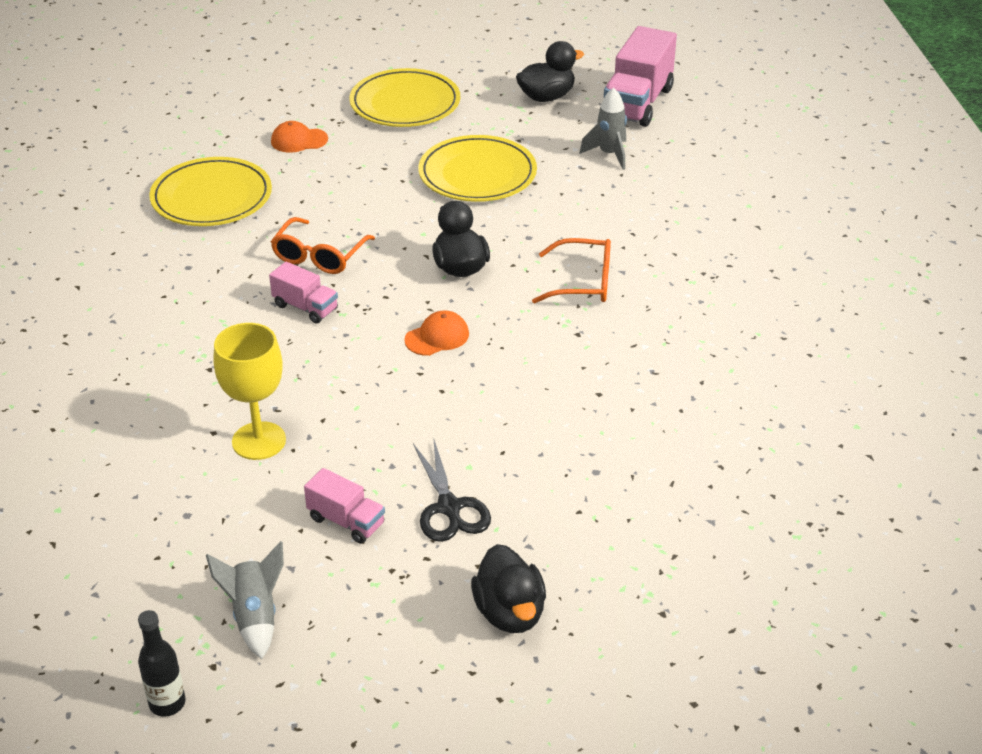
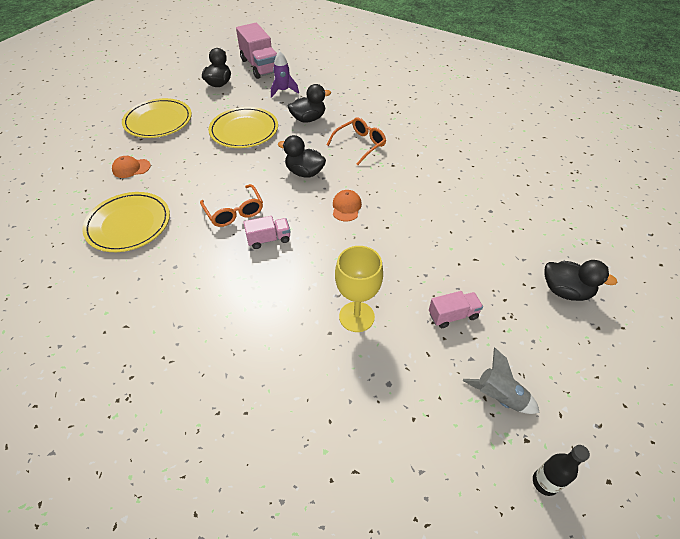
camera: 50 degrees left, 10 degrees up
orange cap [271,121,328,153] -> orange cap turned 45 degrees clockwise [112,156,151,178]
black scissors [413,437,491,542] -> none
grey rocket [579,88,627,170] -> purple rocket [271,51,299,98]
none -> black duck [288,84,331,123]

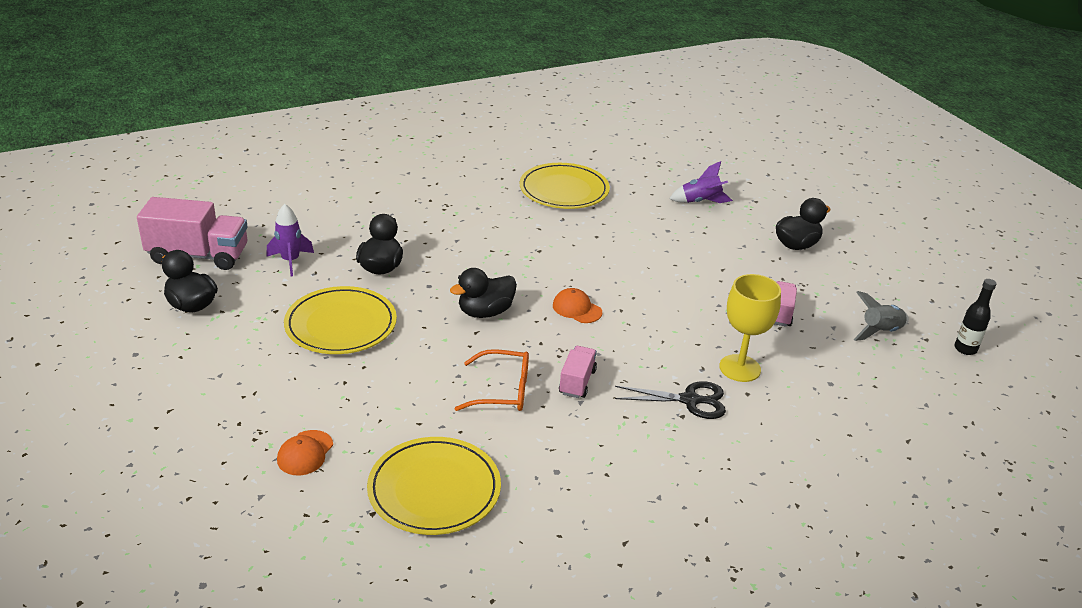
camera: 60 degrees left, 15 degrees down
yellow plate [122,98,192,138] -> yellow plate moved to [520,163,610,209]
orange glasses [327,118,386,165] -> none
none -> black scissors [615,381,726,419]
none -> purple rocket [669,161,733,203]

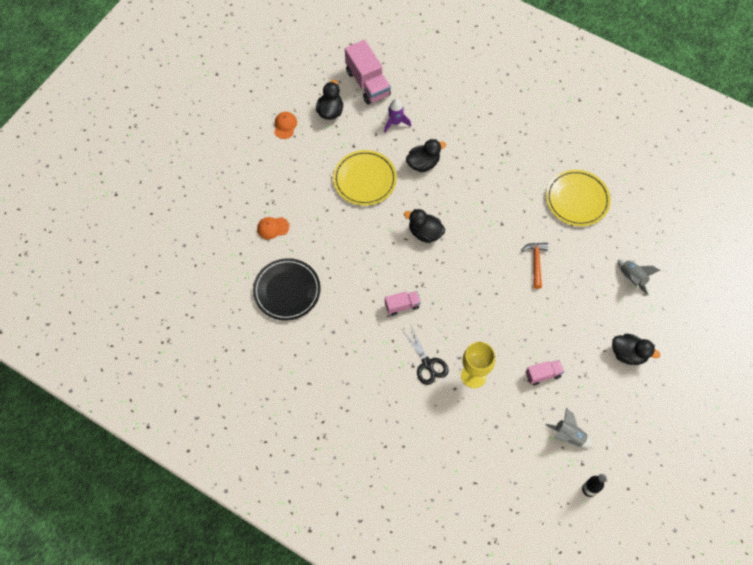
camera: 60 degrees right, 30 degrees up
yellow plate [367,437,501,535] -> black plate [253,258,321,321]
orange glasses [454,349,529,411] -> none
orange cap [553,288,602,323] -> orange cap moved to [274,112,297,139]
purple rocket [669,161,733,203] -> grey rocket [618,259,661,296]
none -> orange hammer [521,243,548,289]

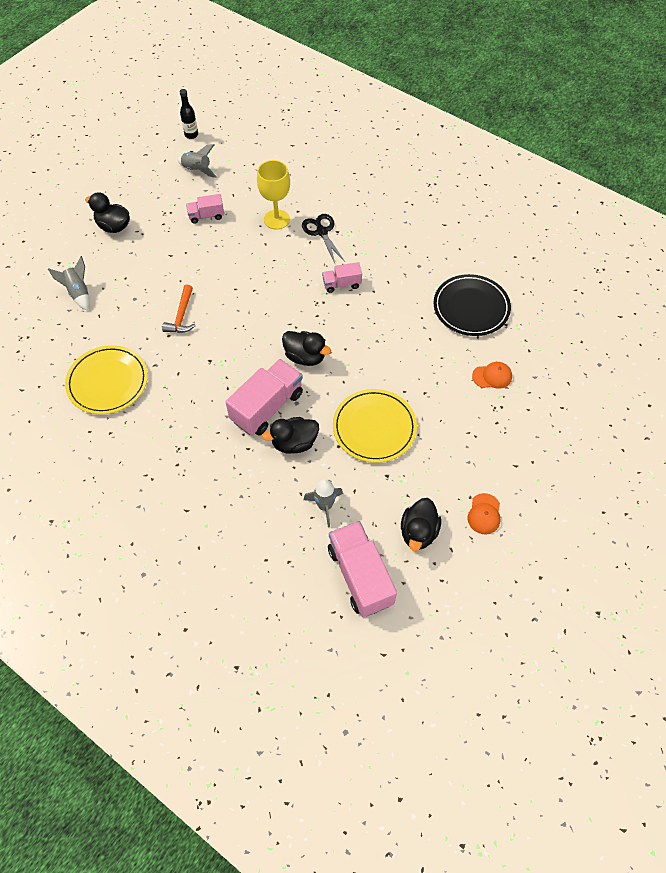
camera: 175 degrees left, 5 degrees down
purple rocket [384,99,411,132] -> grey rocket [303,479,343,528]
none -> pink truck [226,359,303,435]

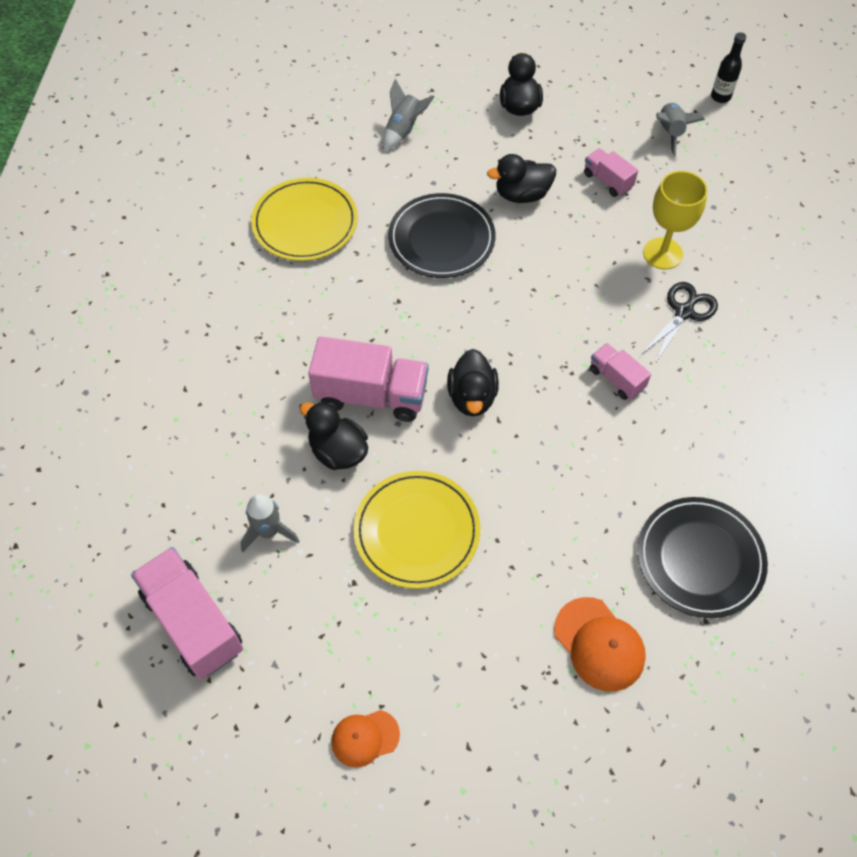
camera: 60 degrees right, 0 degrees up
orange hammer [162,284,196,333] -> black plate [388,193,496,278]
pink truck [328,521,397,617] -> pink truck turned 75 degrees counterclockwise [131,547,243,680]
black duck [401,498,441,551] -> black duck moved to [487,154,556,203]
orange cap [472,362,512,389] -> orange cap [554,597,646,692], size x1.52

